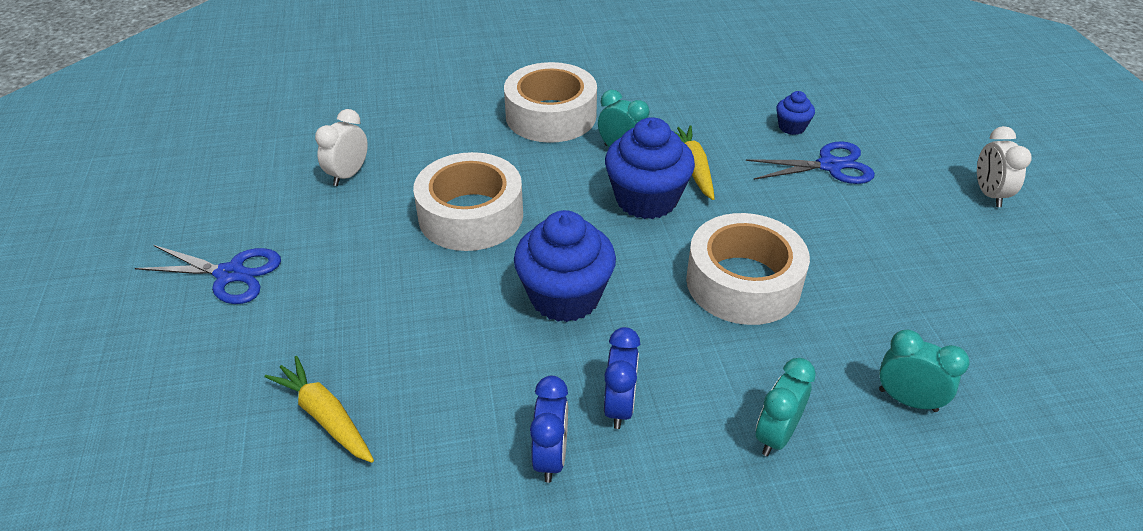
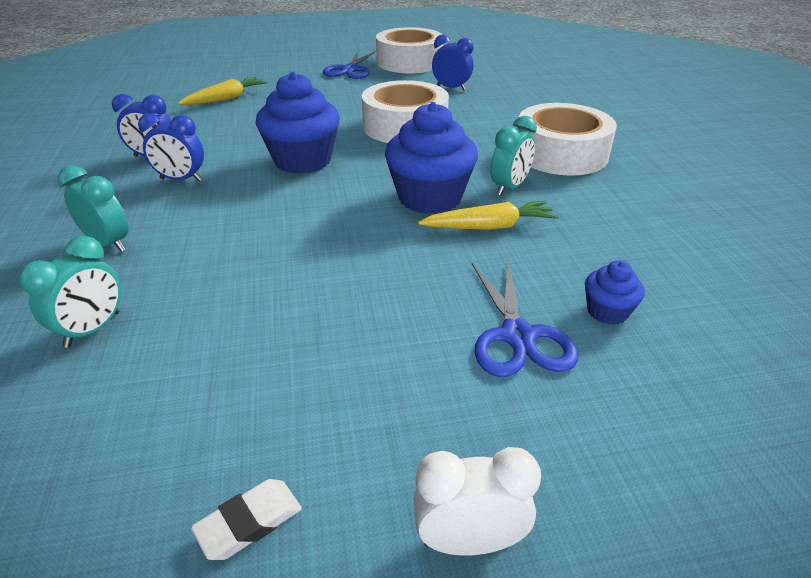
camera: 90 degrees right, 5 degrees down
white clock [315,109,368,186] -> blue clock [432,35,473,91]
white tape [686,213,810,325] -> white tape moved to [376,27,443,73]
none -> white eraser [191,479,302,560]

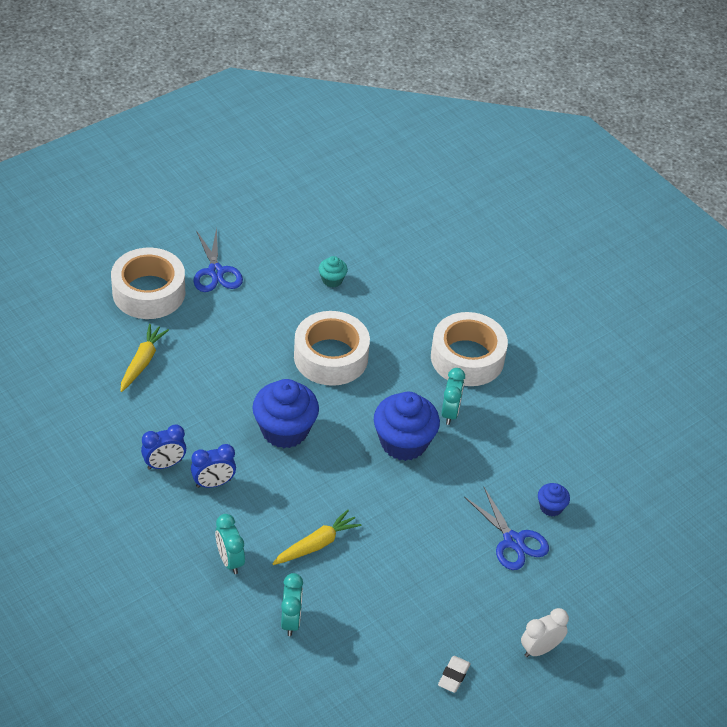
camera: 30 degrees left, 10 degrees up
turquoise clock [58,165,129,252] -> turquoise clock turned 120 degrees counterclockwise [215,514,245,574]
white tape [376,27,443,73] -> white tape moved to [111,248,185,319]
yellow carrot [418,201,559,230] -> yellow carrot moved to [272,510,362,565]
blue clock [432,35,473,91] -> turquoise cupcake [319,256,348,287]

